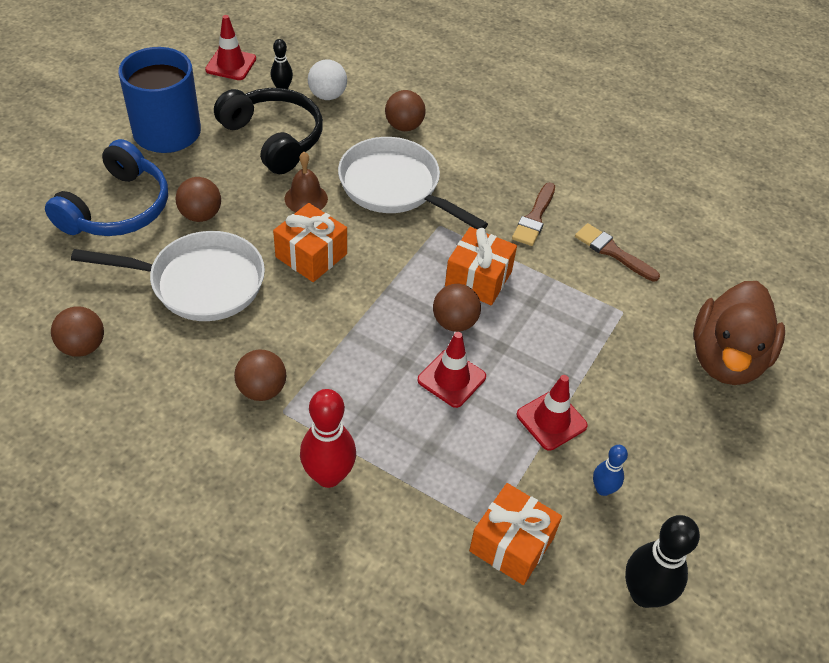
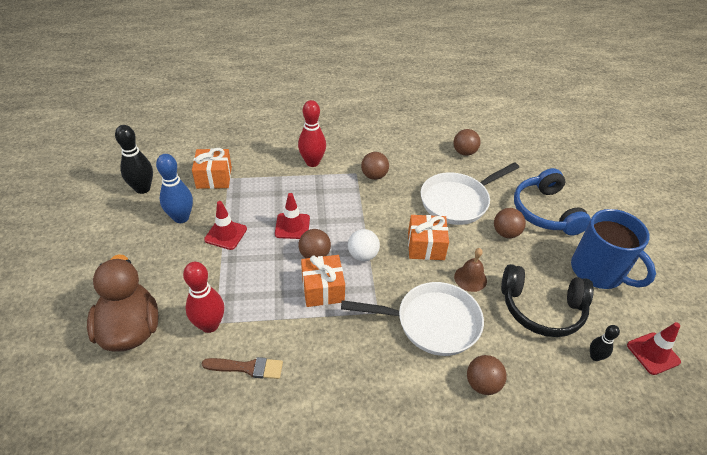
camera: 145 degrees right, 5 degrees down
white ball [308,59,347,100] -> white ball moved to [348,229,380,261]
brown brush [512,182,555,246] -> none
blue bowling pin [593,445,628,496] -> blue bowling pin [156,154,193,223], size x1.80
none -> red bowling pin [183,262,224,333]

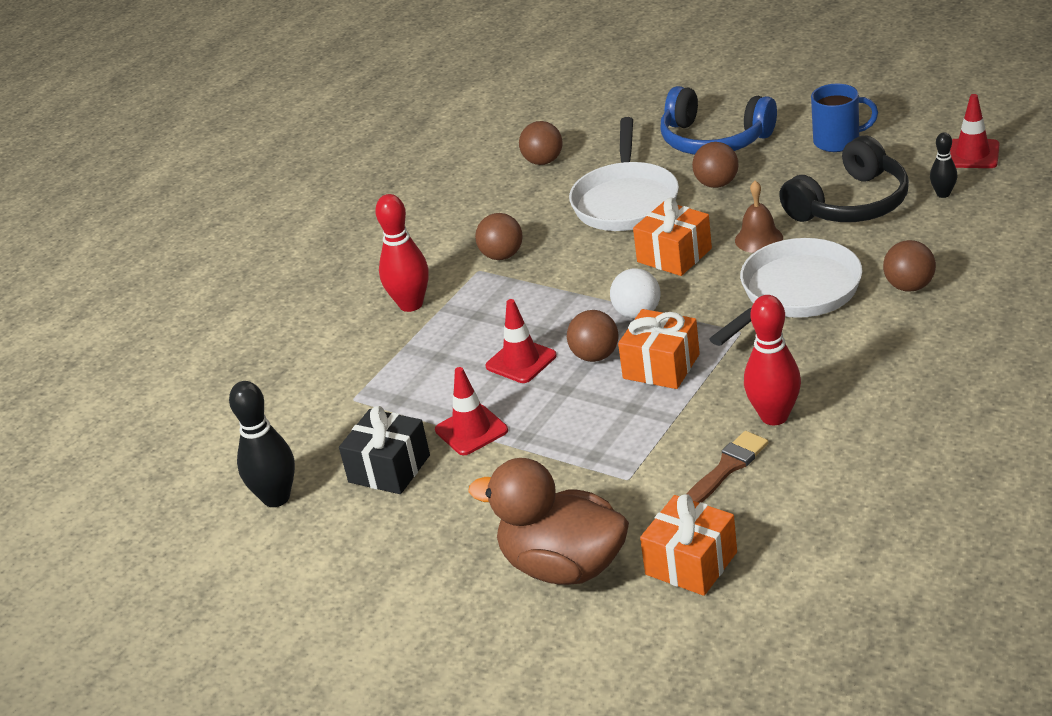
camera: 45 degrees left, 10 degrees down
blue bowling pin [156,154,193,223] -> black gift [339,406,430,494]
red bowling pin [183,262,224,333] -> red bowling pin moved to [744,295,801,425]
orange gift [192,148,232,189] -> orange gift moved to [640,494,737,596]
blue mug [571,209,656,289] -> blue mug [811,84,878,152], size x0.62

